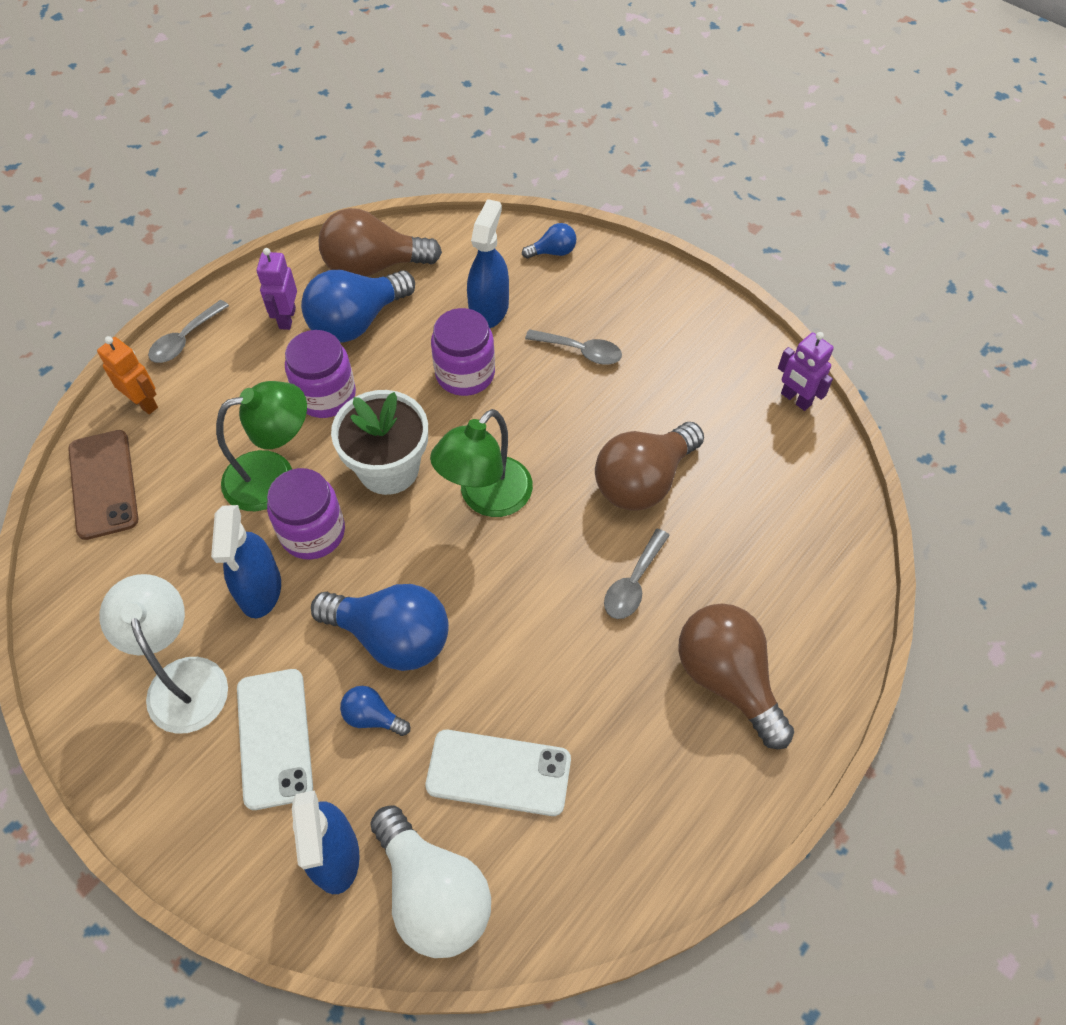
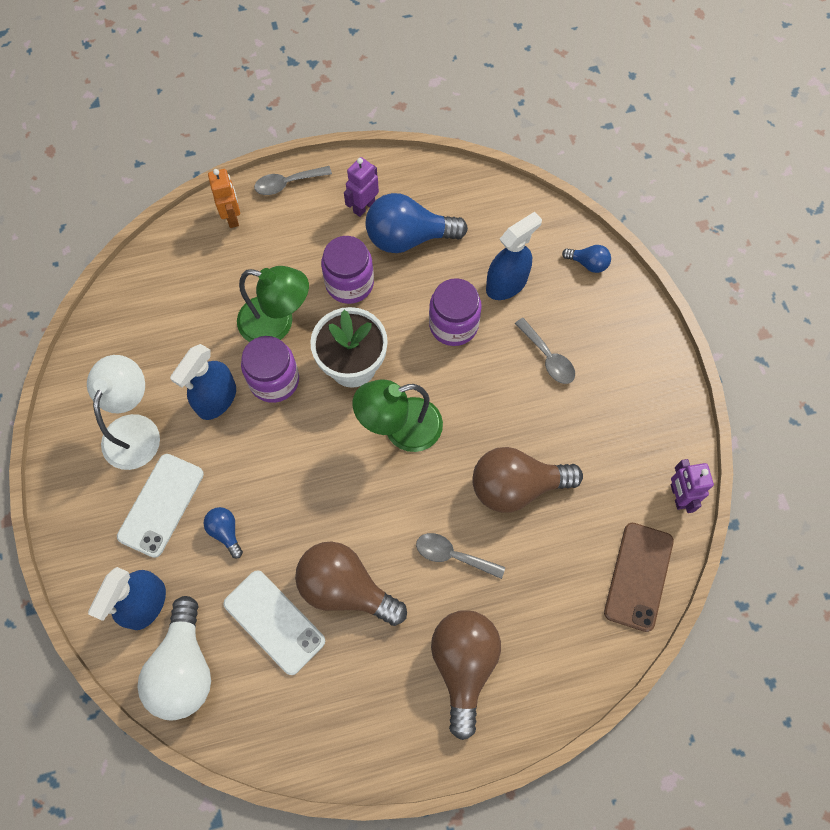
camera: 35 degrees right, 10 degrees up
brown phone [68,430,138,540] -> brown phone moved to [604,523,674,632]
blue light bulb [311,584,449,671] -> none
brown light bulb [318,208,442,277] -> brown light bulb moved to [295,541,407,626]
grey spoon [604,529,670,619] -> grey spoon turned 45 degrees clockwise [416,533,505,579]

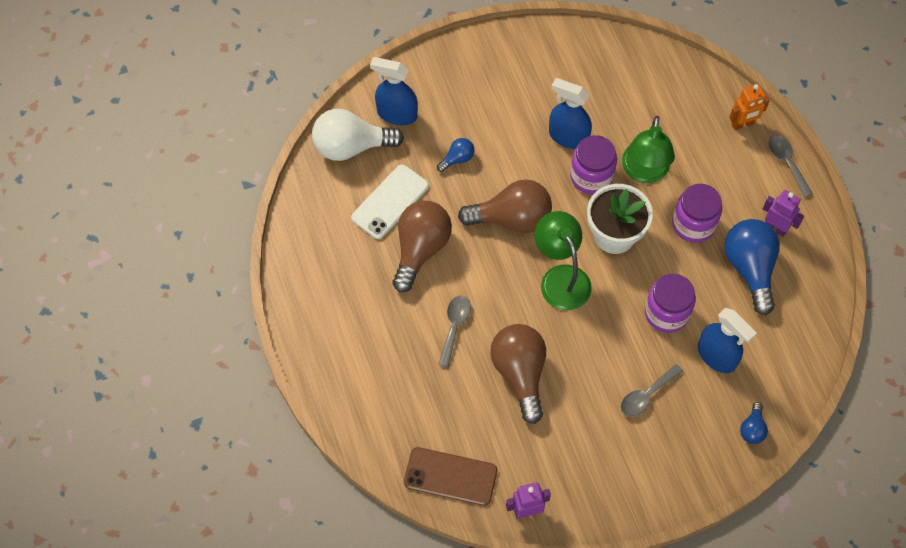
camera: 85 degrees right, 5 degrees down
white lamp [87,355,160,470] -> none
white phone [117,454,204,558] -> none
brown light bulb [431,610,501,740] -> brown light bulb moved to [458,179,552,233]

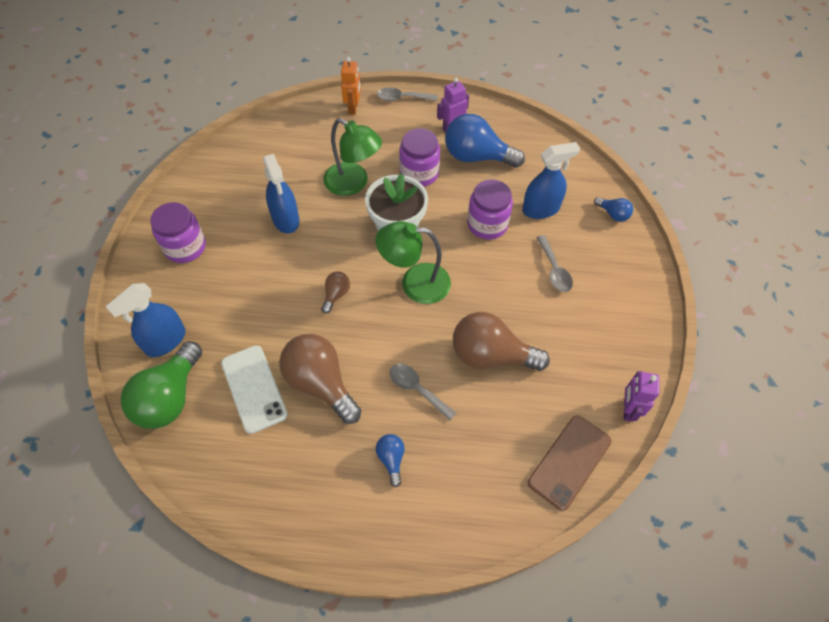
camera: 65 degrees left, 5 degrees down
white light bulb [312,109,404,161] -> green light bulb [121,341,202,429]
blue light bulb [437,138,474,172] -> blue light bulb moved to [376,434,405,487]
brown light bulb [458,179,552,233] -> brown light bulb [321,271,350,314], size x0.47
blue spray bottle [549,78,592,149] -> blue spray bottle turned 75 degrees counterclockwise [263,154,300,234]
purple jar [570,135,617,194] -> purple jar moved to [150,202,206,263]

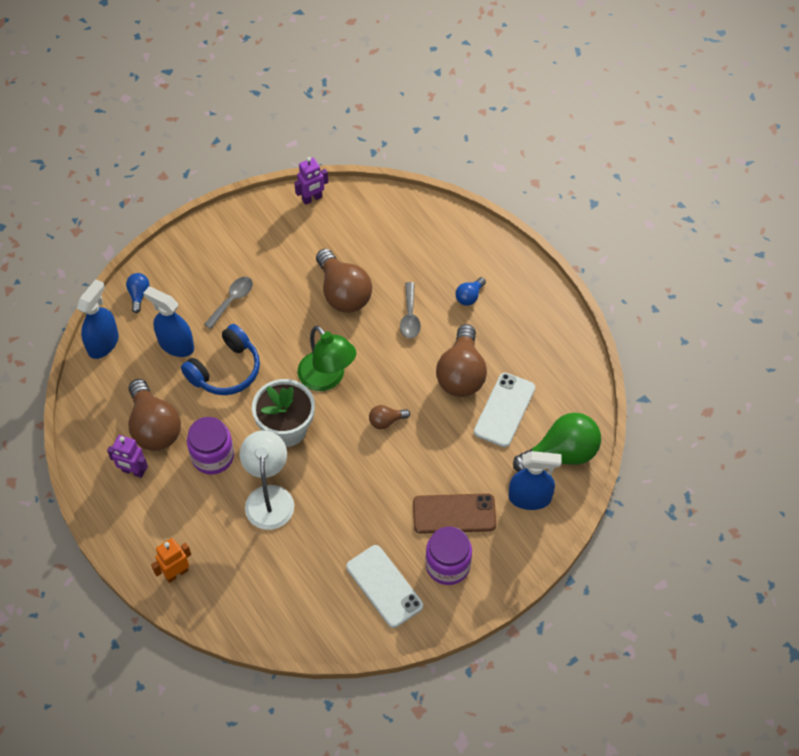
camera: 130 degrees left, 0 degrees up
blue spray bottle [263,154,300,234] -> blue spray bottle moved to [77,279,119,359]
green lamp [323,118,382,196] -> white lamp [240,430,294,530]
grey spoon [377,88,438,101] -> none
blue light bulb [445,114,525,168] -> brown light bulb [128,379,181,451]
purple jar [467,180,513,240] -> blue headphones [181,324,260,395]
brown phone [528,415,611,511] -> brown phone moved to [413,493,496,534]
none -> white phone [346,545,423,628]

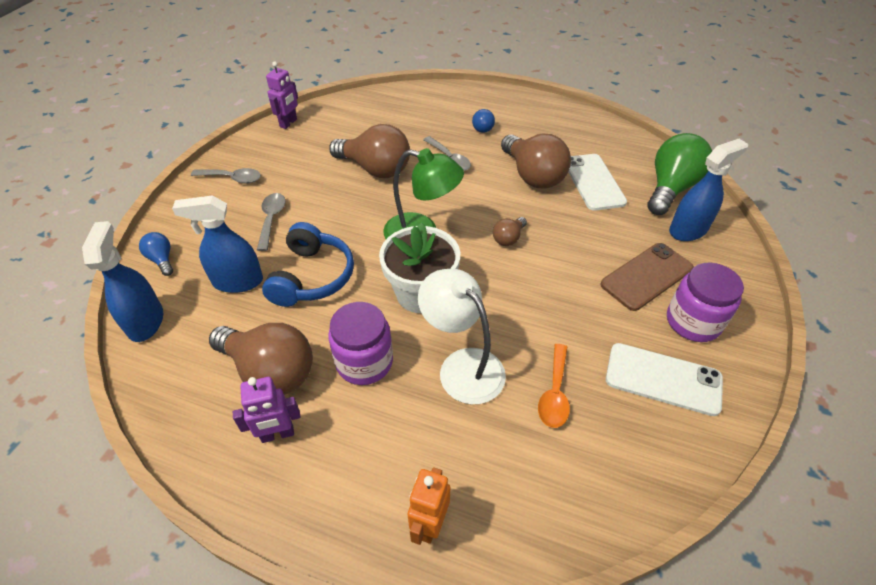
camera: 35 degrees left, 10 degrees down
none -> grey spoon [191,168,261,183]
none -> orange spoon [538,344,570,428]

